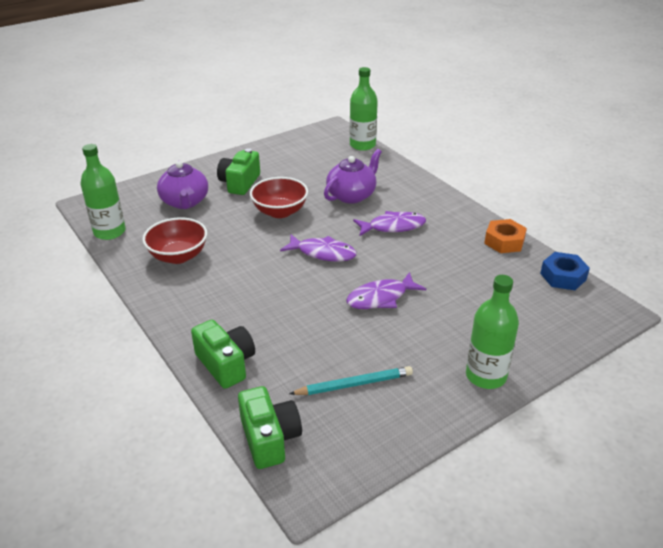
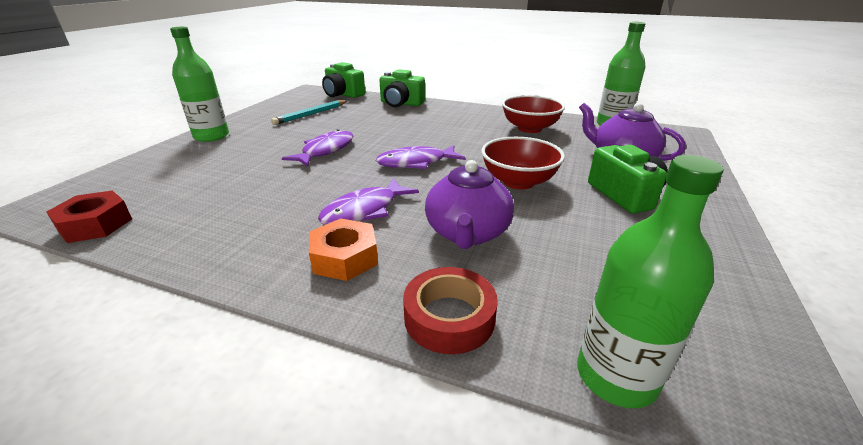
camera: 145 degrees right, 5 degrees down
orange nut [484,219,527,253] -> orange nut moved to [309,218,378,281]
blue nut [540,252,590,290] -> red nut [46,190,132,243]
none -> red tape [403,267,498,354]

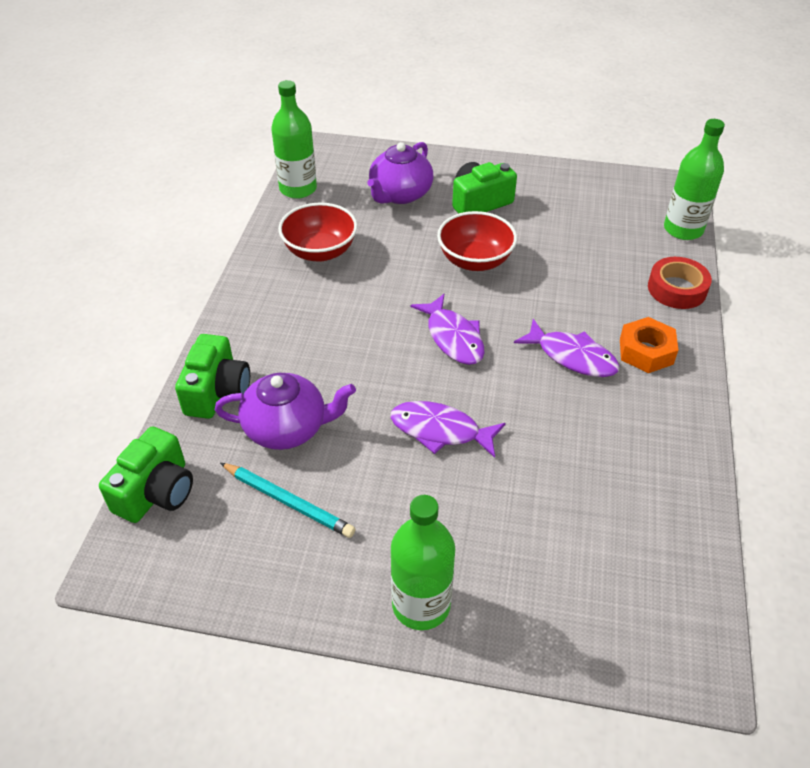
camera: 100 degrees left, 15 degrees up
red nut [46,190,132,243] -> none
purple teapot [425,160,514,249] -> purple teapot moved to [215,373,356,450]

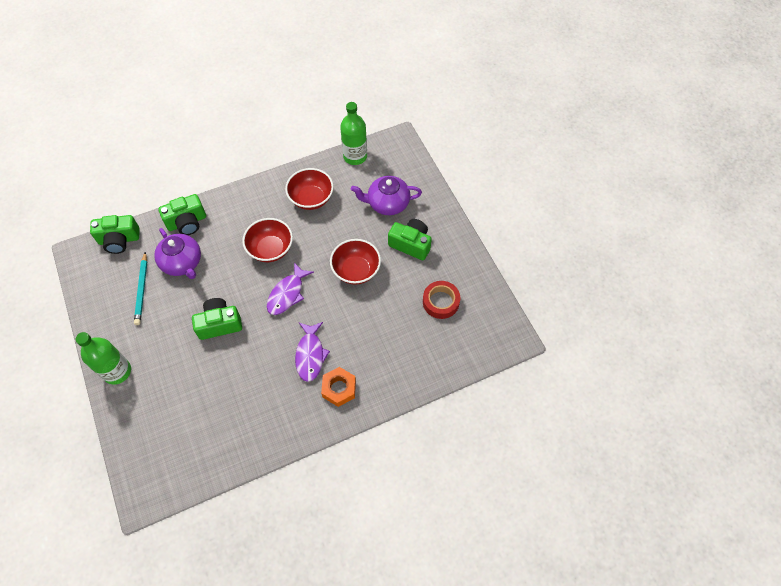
camera: 55 degrees right, 15 degrees up
purple fish [390,401,506,458] -> green camera [192,298,242,340]
red tape [648,257,712,309] -> red tape moved to [423,281,460,319]
green bottle [664,119,725,240] -> none
none -> red bowl [242,218,293,262]

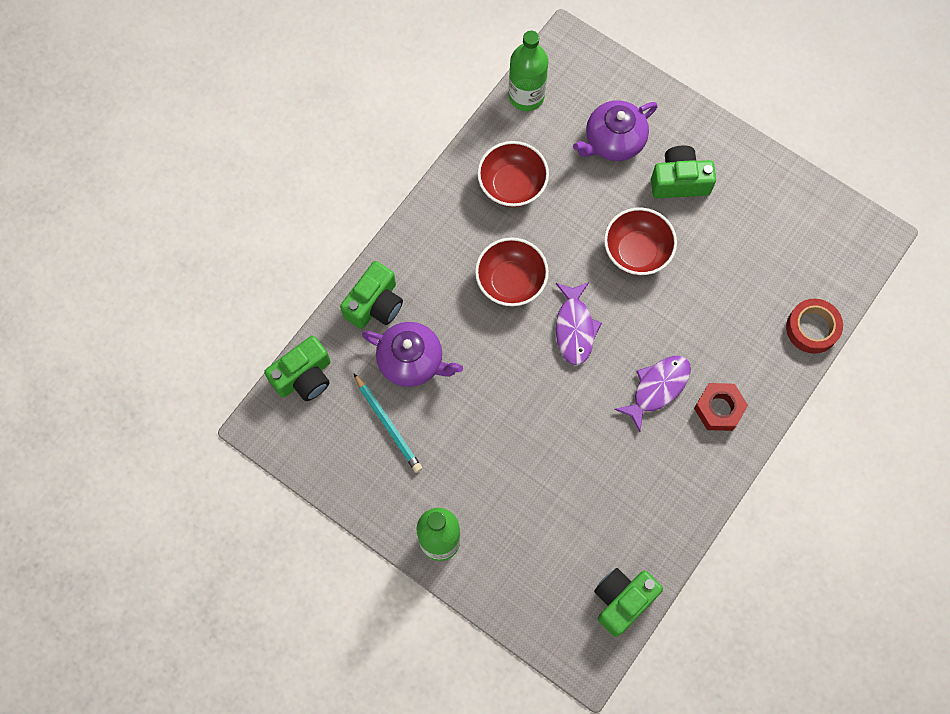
camera: 30 degrees left, 10 degrees up
green camera [192,298,242,340] -> green camera moved to [594,568,663,637]
purple fish [295,322,330,382] -> purple fish turned 105 degrees counterclockwise [614,356,691,432]
orange nut [321,367,356,407] -> red nut [694,383,748,431]
red tape [423,281,460,319] -> red tape moved to [786,299,843,354]

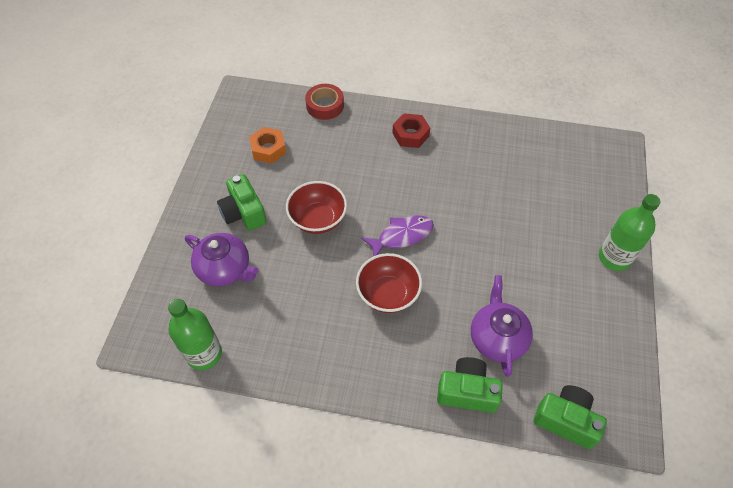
camera: 115 degrees left, 15 degrees down
turquoise pencil [354,374,422,473] -> none
red bowl [477,141,549,207] -> none
green camera [594,568,663,637] -> none
purple fish [614,356,691,432] -> none
none -> orange nut [249,127,286,164]

